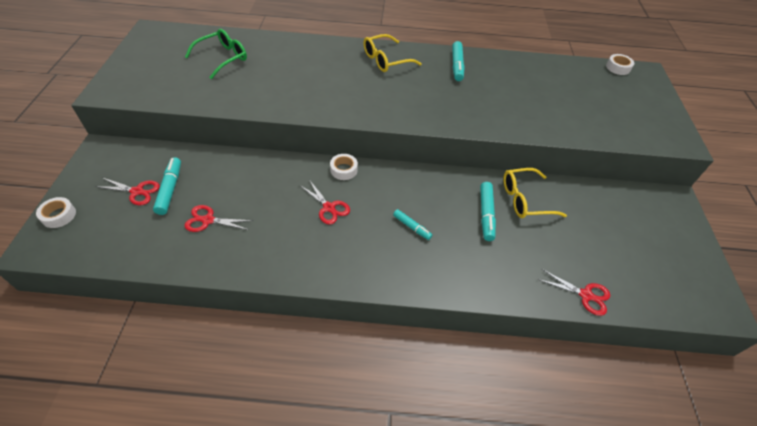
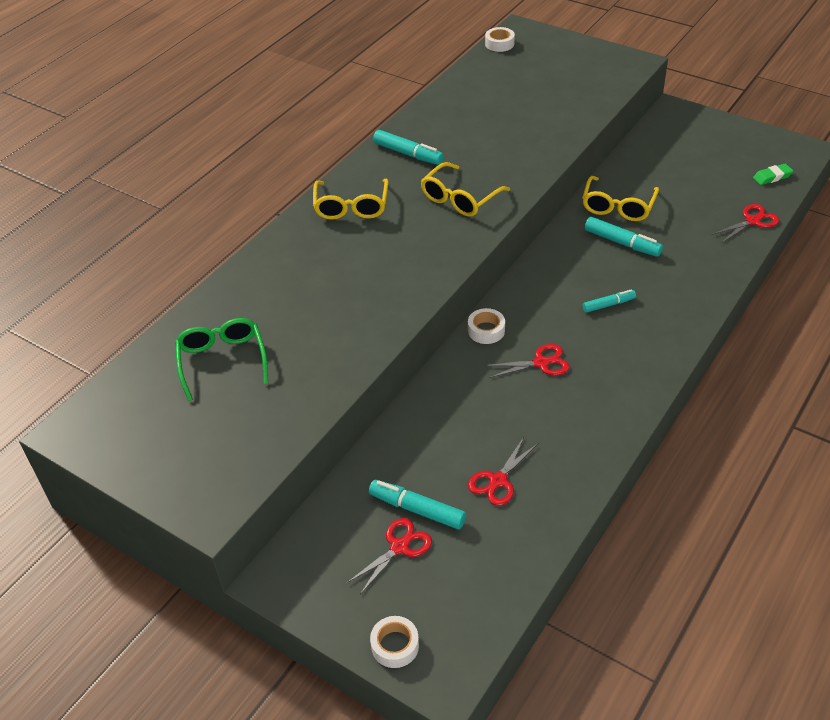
camera: 55 degrees left, 5 degrees down
none -> yellow glasses [421,162,510,217]
none -> green eraser [753,164,793,185]

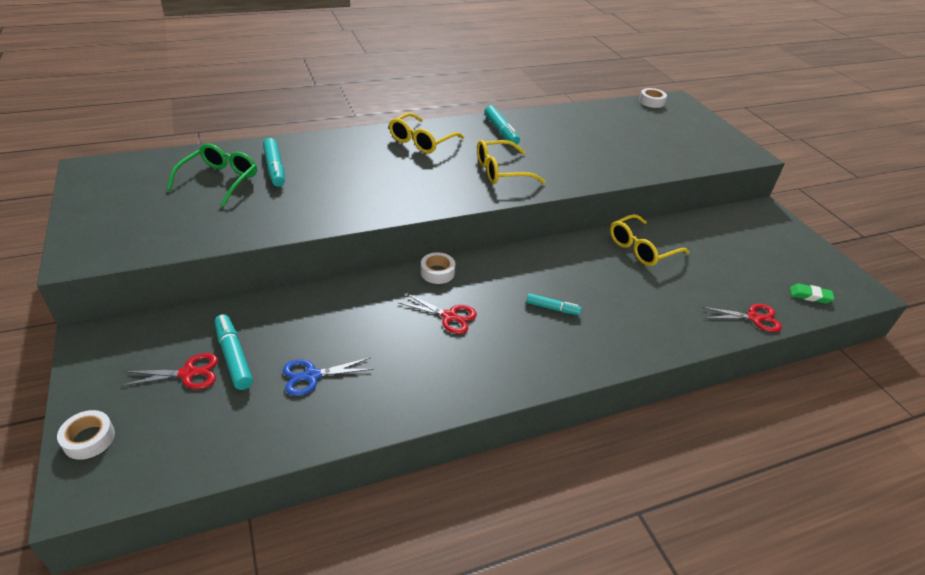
camera: 30 degrees right, 5 degrees down
red scissors [468,437,539,506] -> blue scissors [283,358,374,396]
turquoise marker [585,217,663,257] -> turquoise marker moved to [263,138,285,187]

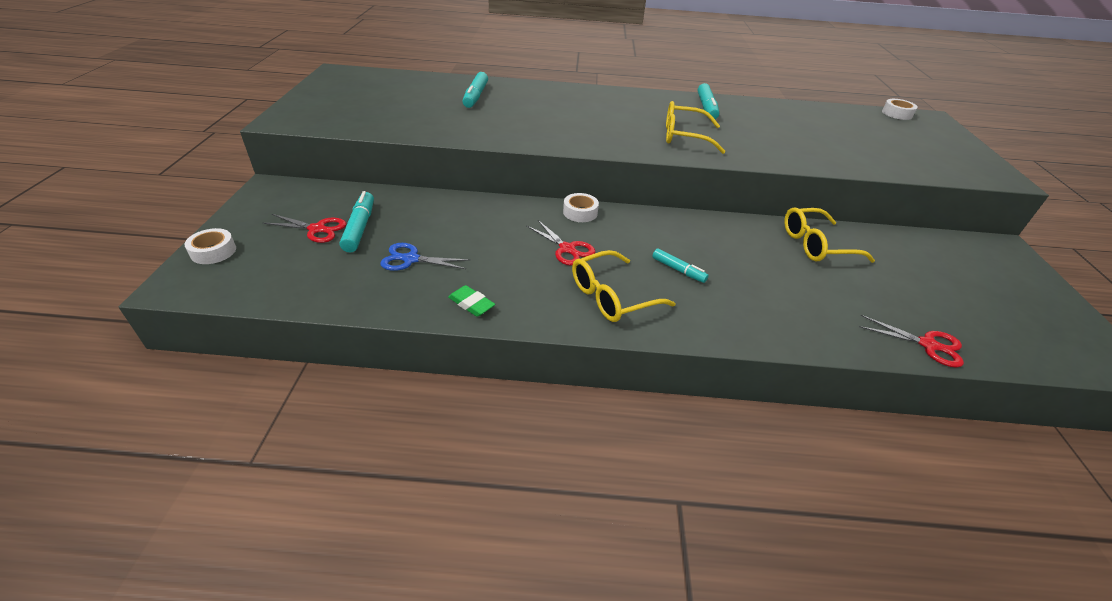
camera: 25 degrees right, 0 degrees up
green glasses [167,143,257,207] -> none
yellow glasses [389,113,464,154] -> yellow glasses moved to [572,250,676,322]
green eraser [790,284,835,304] -> green eraser moved to [448,285,495,317]

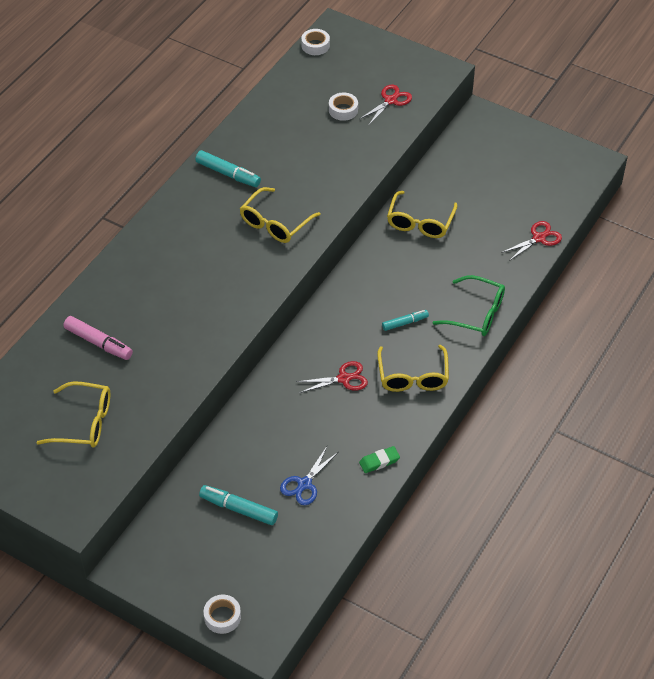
camera: 60 degrees left, 10 degrees up
red scissors [263,214,346,243] -> red scissors moved to [360,85,412,126]
turquoise marker [462,72,488,108] -> pink marker [63,316,133,360]
white tape [563,193,599,222] -> white tape moved to [329,92,358,121]
none -> yellow glasses [36,381,110,448]
none -> green glasses [432,275,505,336]

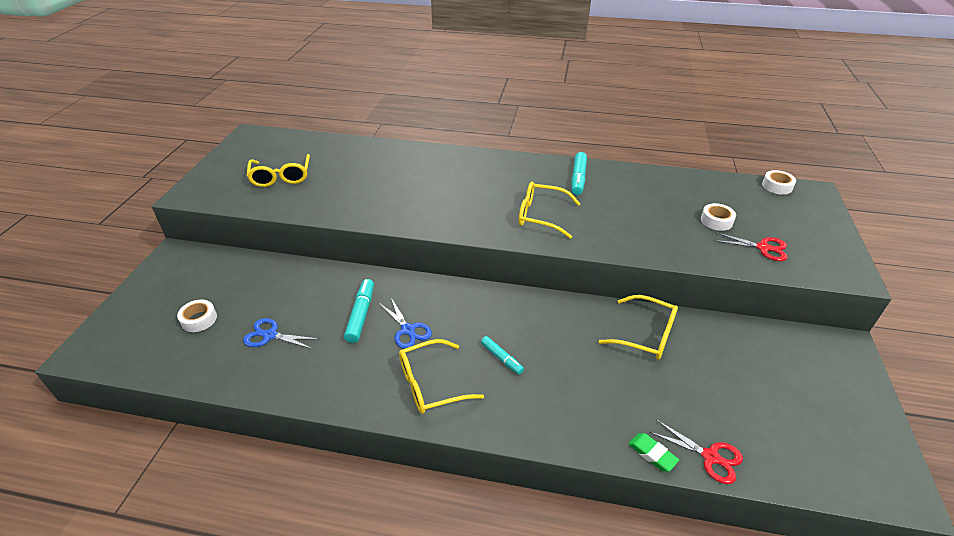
camera: 70 degrees right, 10 degrees down
pink marker [63,316,133,360] -> none
turquoise marker [199,485,278,525] -> turquoise marker moved to [344,279,374,343]
white tape [204,594,241,634] -> white tape moved to [177,300,217,332]
red scissors [296,361,368,393] -> blue scissors [379,298,432,349]
green eraser [359,446,400,473] -> green eraser moved to [628,433,679,472]
yellow glasses [387,191,457,238] -> yellow glasses turned 150 degrees counterclockwise [599,295,678,360]
green glasses [432,275,505,336] -> none

